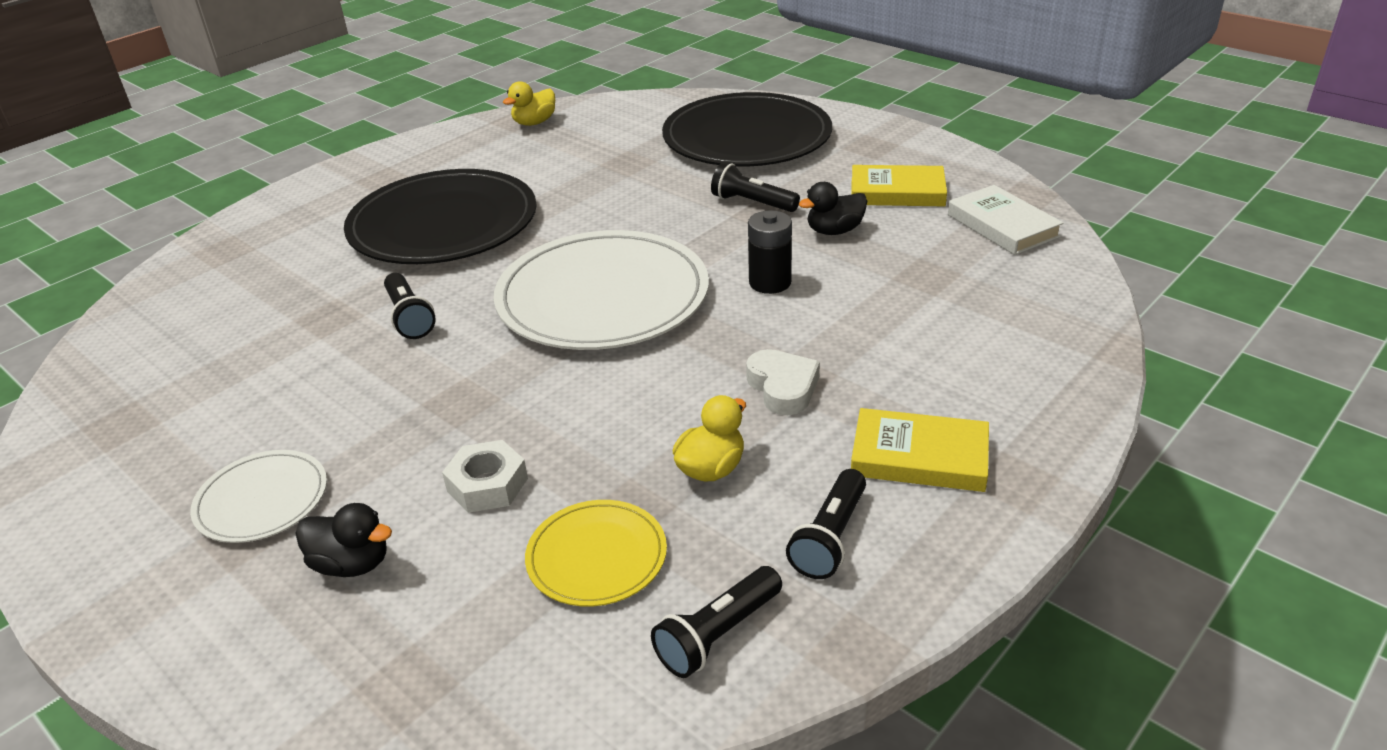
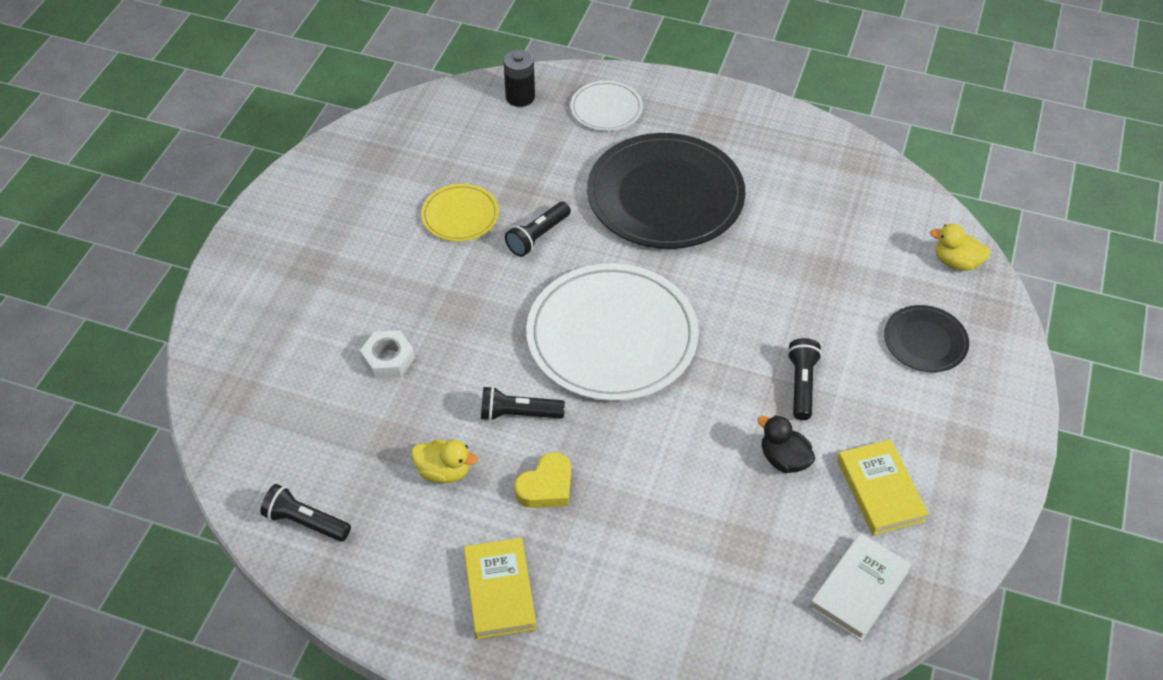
camera: 65 degrees right, 15 degrees up
white plate [190,450,327,543] -> white plate moved to [570,80,643,131]
black duck [295,503,392,577] -> none
yellow duck [503,81,555,126] -> yellow duck moved to [930,224,991,271]
yellow plate [525,500,667,607] -> yellow plate moved to [421,184,499,242]
black plate [662,92,832,167] -> black plate [884,305,969,372], size x0.49
white heart [746,349,820,415] -> yellow heart [514,452,571,508]
black battery [748,210,792,294] -> black battery moved to [504,50,535,107]
black flashlight [786,469,866,579] -> black flashlight moved to [481,386,565,421]

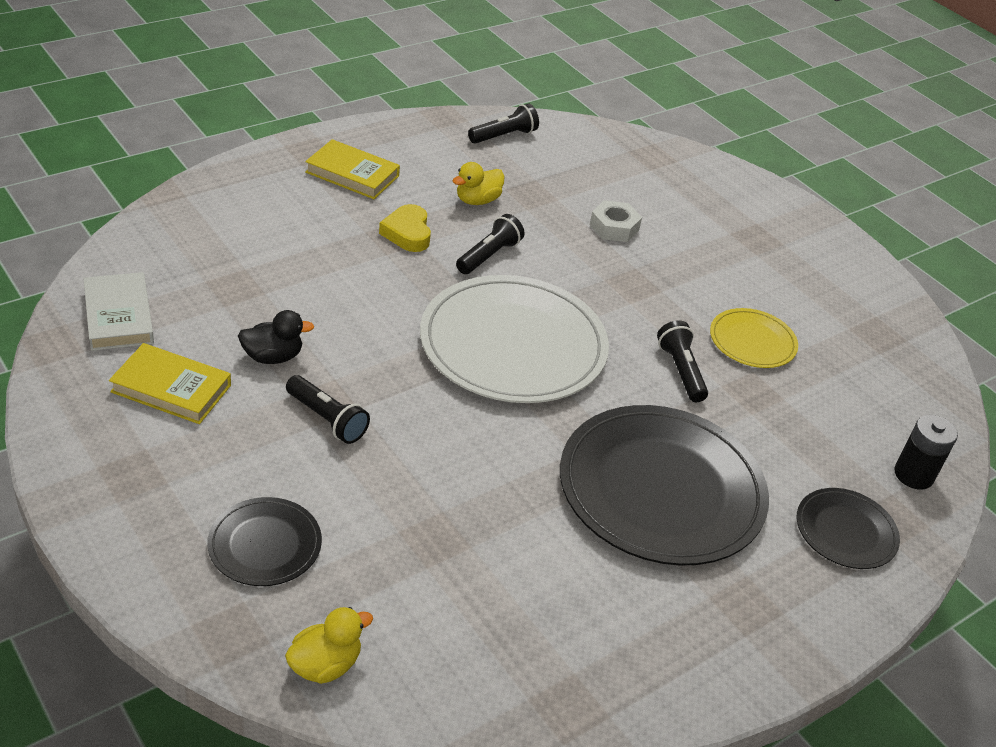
camera: 120 degrees right, 10 degrees down
white plate [570,80,643,131] -> black plate [797,488,900,569]

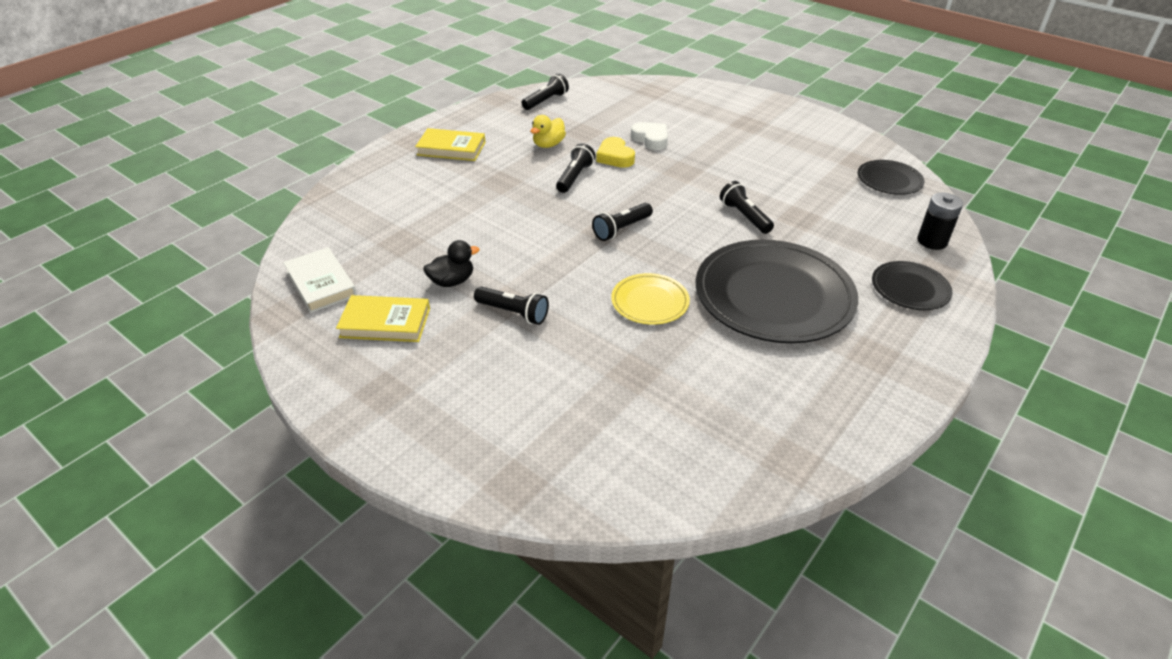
camera: 10 degrees left, 0 degrees up
black plate [207,497,322,586] -> black plate moved to [857,160,925,195]
yellow duck [285,607,373,684] -> none
yellow heart [379,204,431,252] -> yellow heart moved to [596,137,635,168]
white plate [420,275,609,403] -> black flashlight [592,203,653,241]
white nut [590,200,642,242] -> white heart [631,122,668,150]
yellow plate [710,308,798,368] -> yellow plate moved to [611,273,690,325]

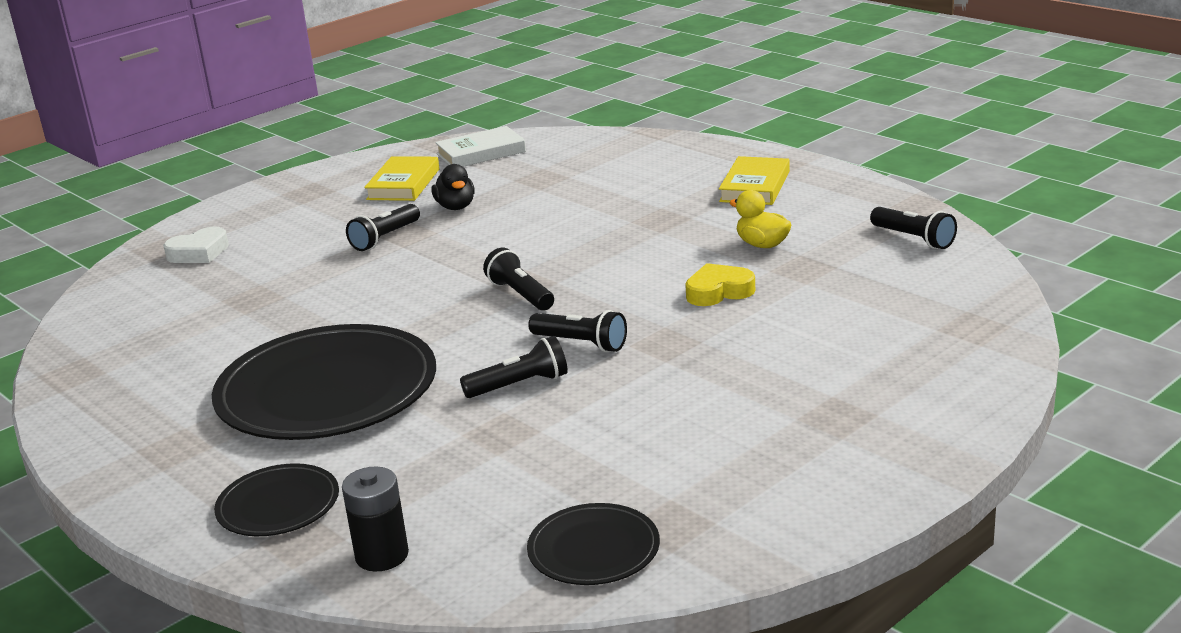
camera: 100 degrees right, 15 degrees down
black flashlight [556,143,595,193] -> black flashlight moved to [528,310,627,352]
yellow plate [611,273,690,325] -> none
white heart [631,122,668,150] -> white heart moved to [163,226,229,263]

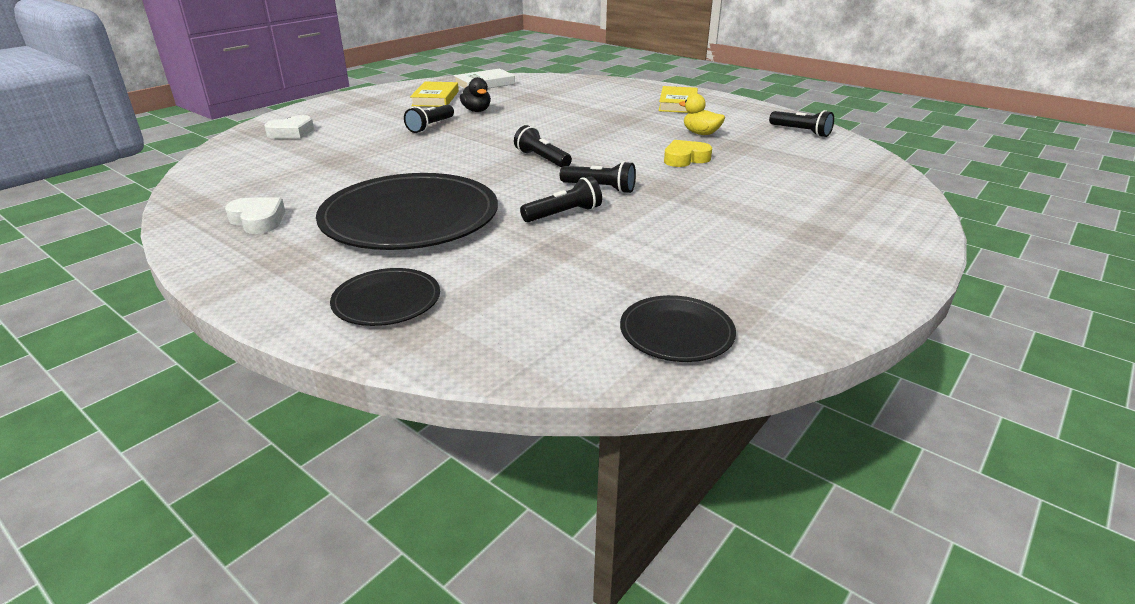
camera: 10 degrees left, 5 degrees up
black battery [342,466,409,571] -> none
none -> white heart [225,197,285,234]

